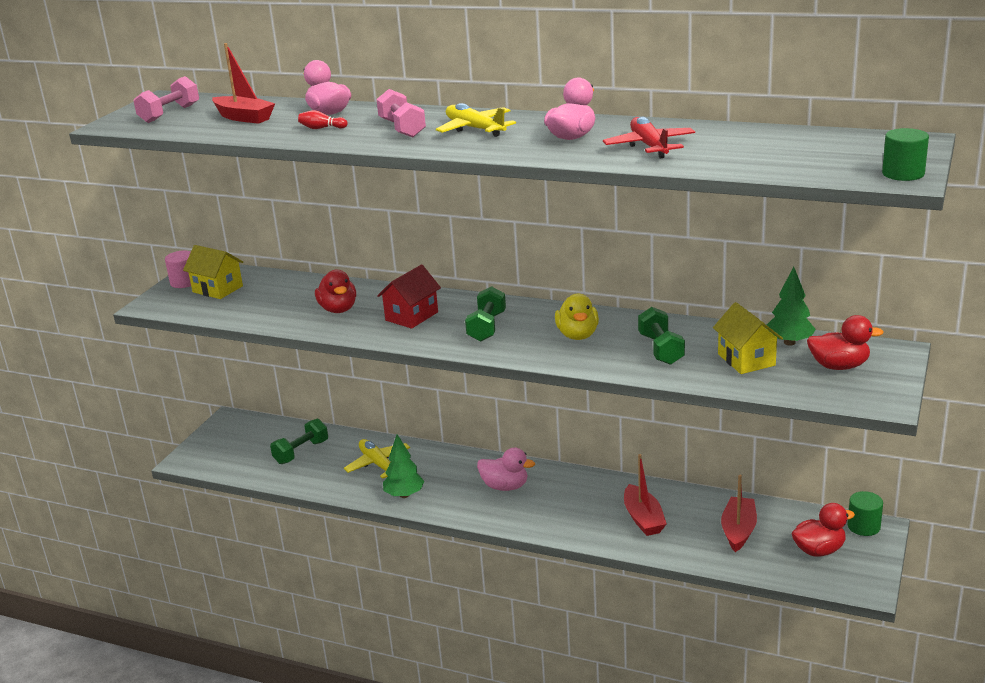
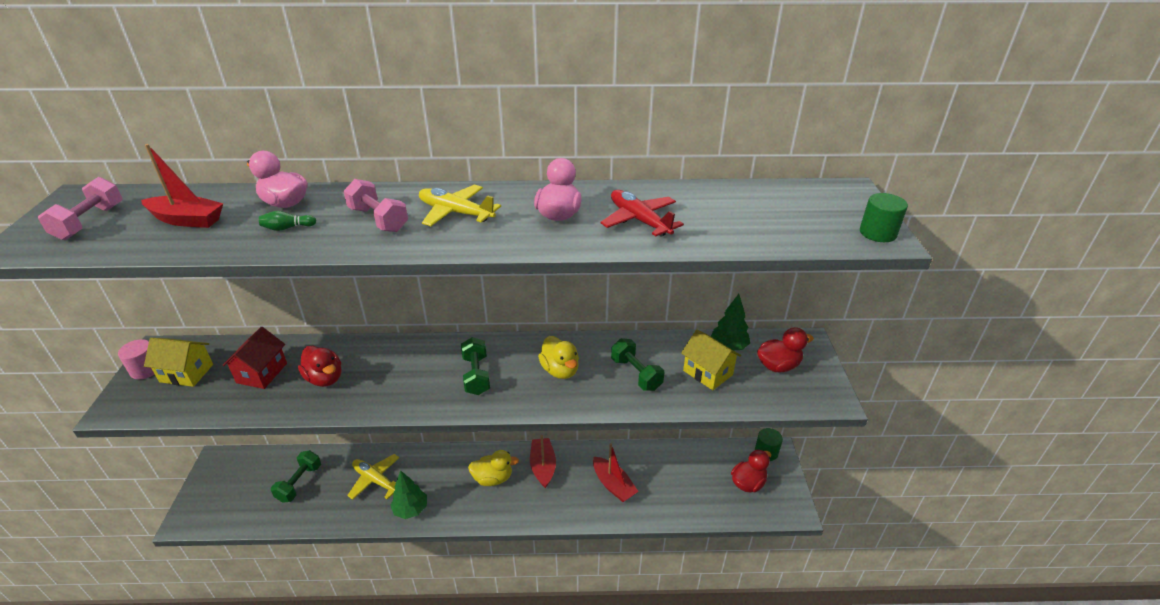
camera: 25 degrees left, 10 degrees up
red bowling pin [298,110,347,129] -> green bowling pin [259,211,316,231]
red house [377,264,441,329] -> red house moved to [222,327,287,389]
pink duck [477,448,535,491] -> yellow duck [468,450,519,486]
red boat [721,475,757,552] -> red boat moved to [530,435,556,488]

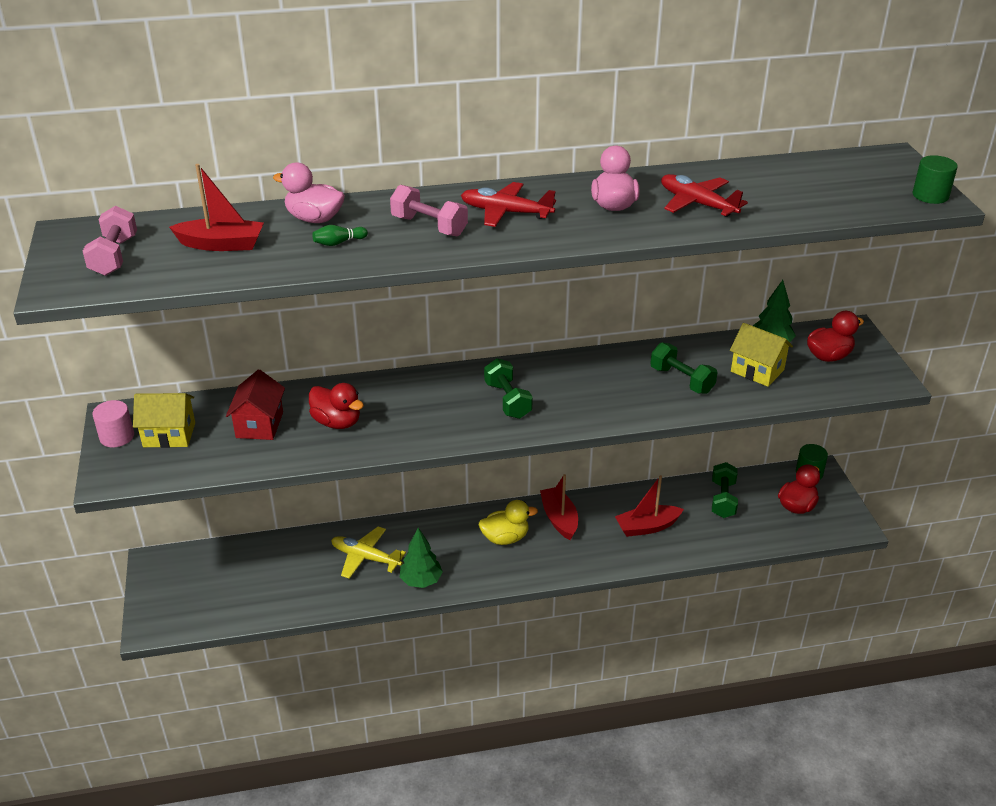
camera: 10 degrees left, 0 degrees up
green dumbbell [271,450,321,503] -> green dumbbell moved to [712,462,738,518]
yellow plane [419,185,501,226] -> red plane [461,182,556,227]
yellow duck [538,336,579,379] -> none
red boat [593,443,639,502] -> red boat turned 120 degrees clockwise [615,475,684,537]

